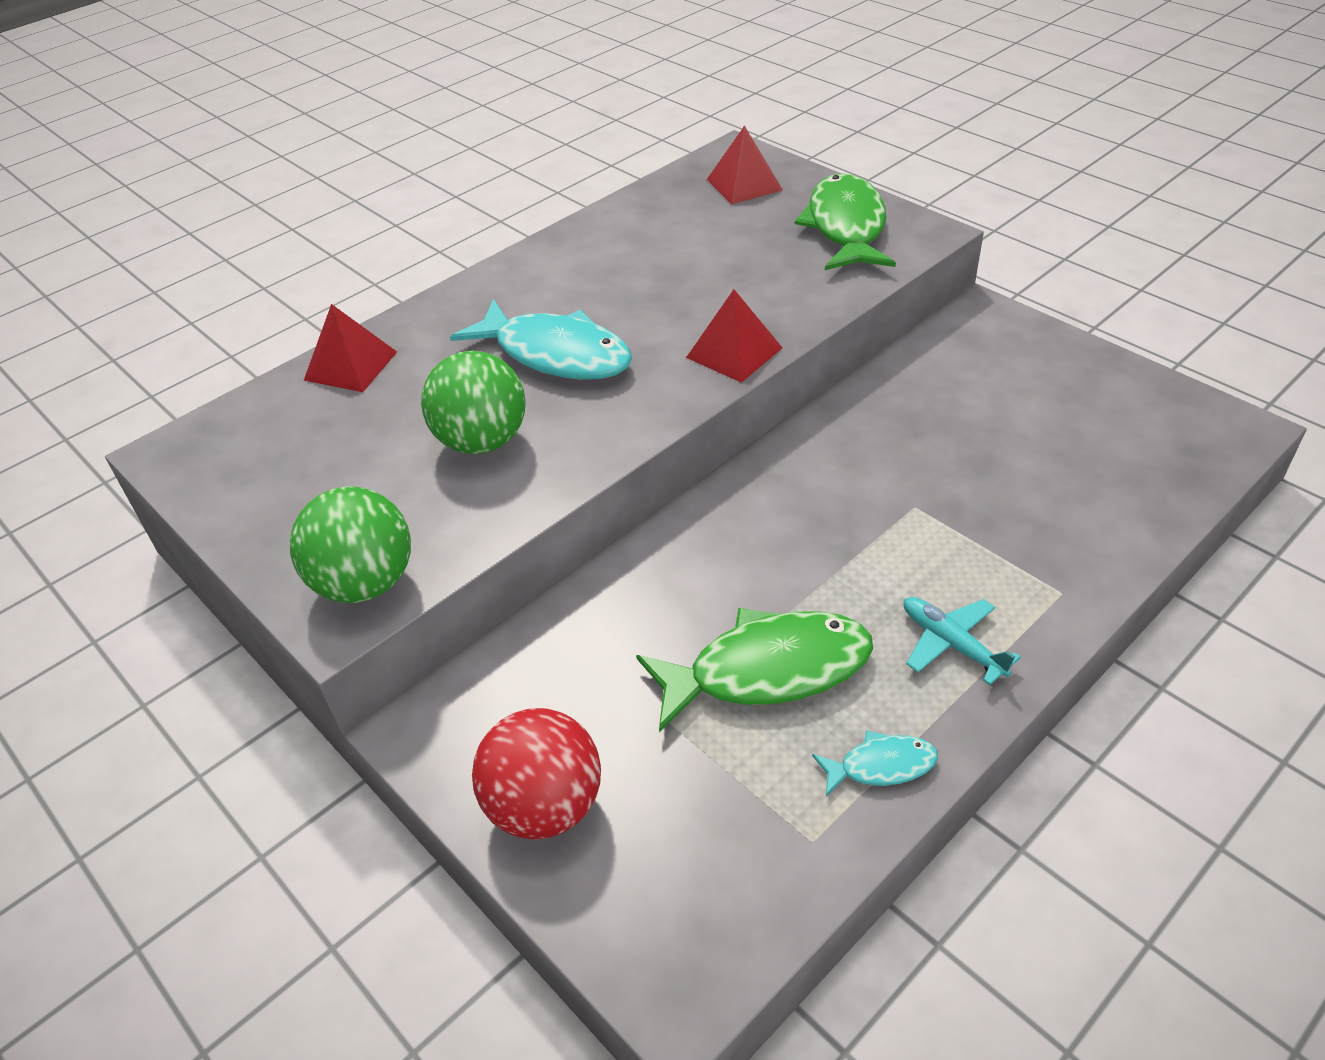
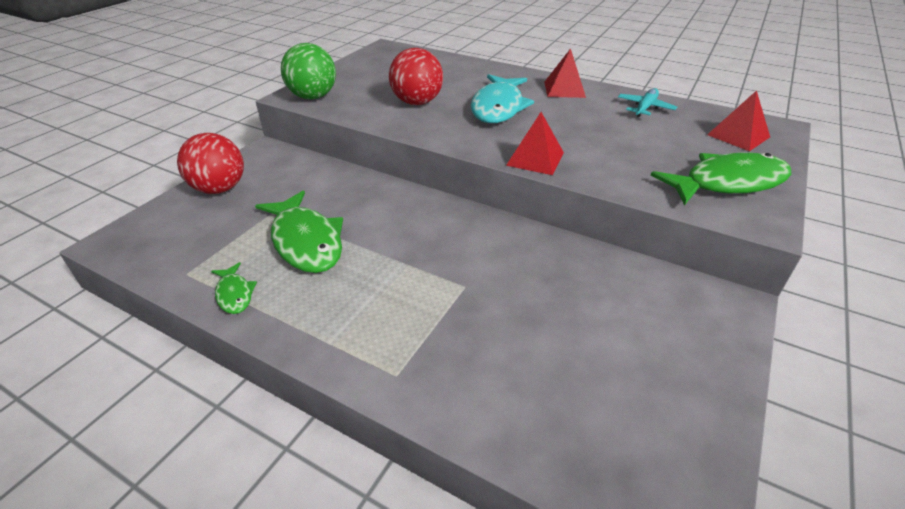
camera: 70 degrees right, 5 degrees down
red pyramid [304,304,397,392] -> red pyramid moved to [544,48,586,98]
green ball [421,351,526,454] -> red ball [389,48,443,105]
turquoise fish [812,730,938,796] -> green fish [211,262,257,314]
turquoise plane [904,597,1021,685] -> turquoise plane moved to [618,88,677,117]

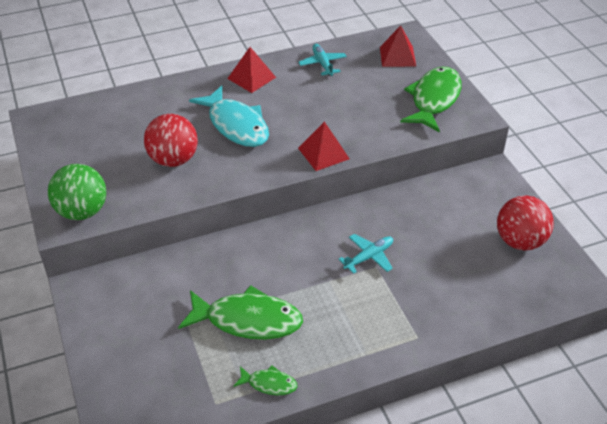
camera: 50 degrees left, 5 degrees up
red ball [177,133,244,194] -> red ball moved to [497,195,554,250]
none -> turquoise plane [338,234,393,274]

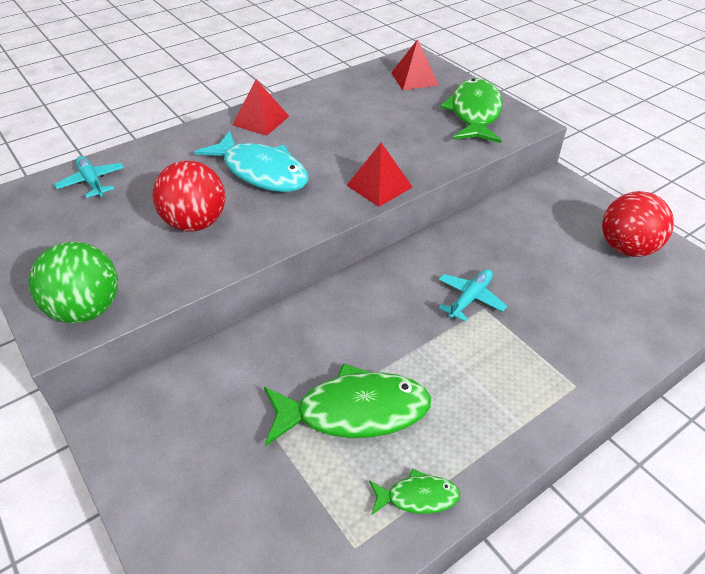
camera: 15 degrees left, 0 degrees up
turquoise plane [298,44,347,76] -> turquoise plane moved to [54,156,124,198]

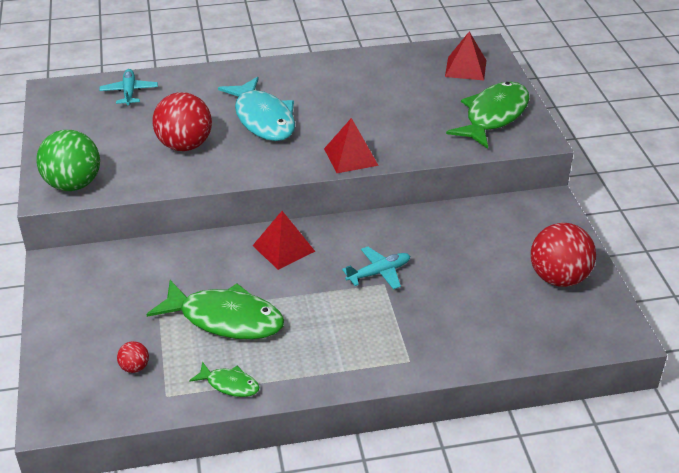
camera: 25 degrees right, 5 degrees down
red pyramid [232,79,289,136] -> red pyramid moved to [253,211,315,270]
none -> red ball [117,341,149,373]

